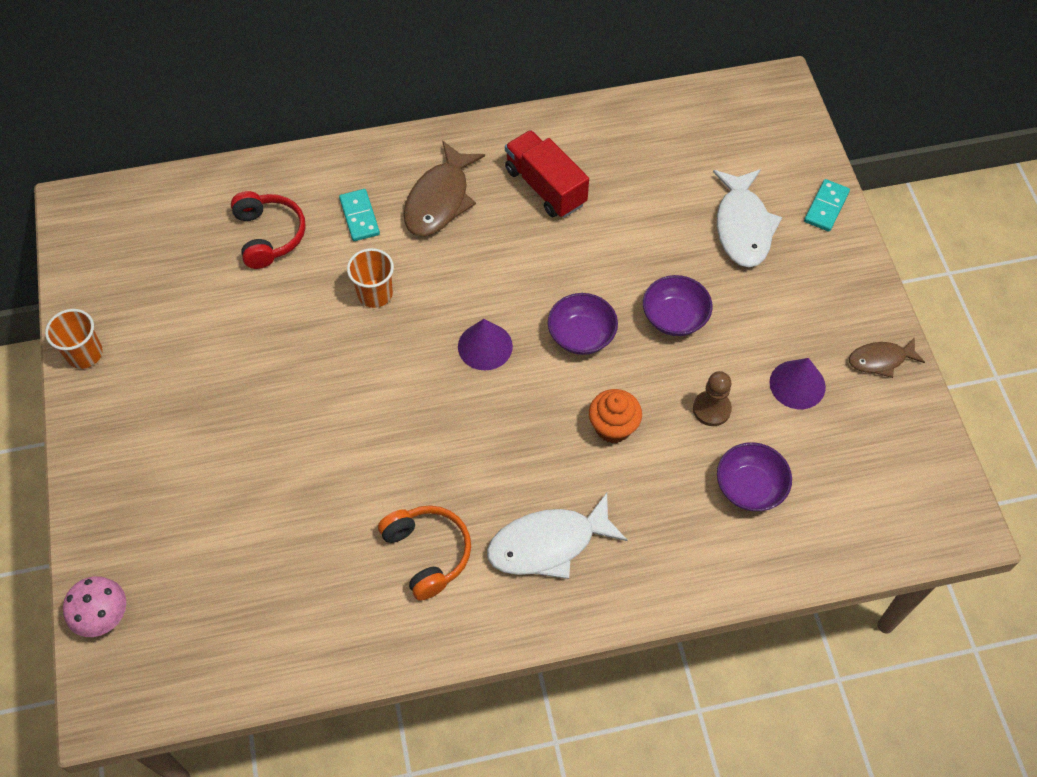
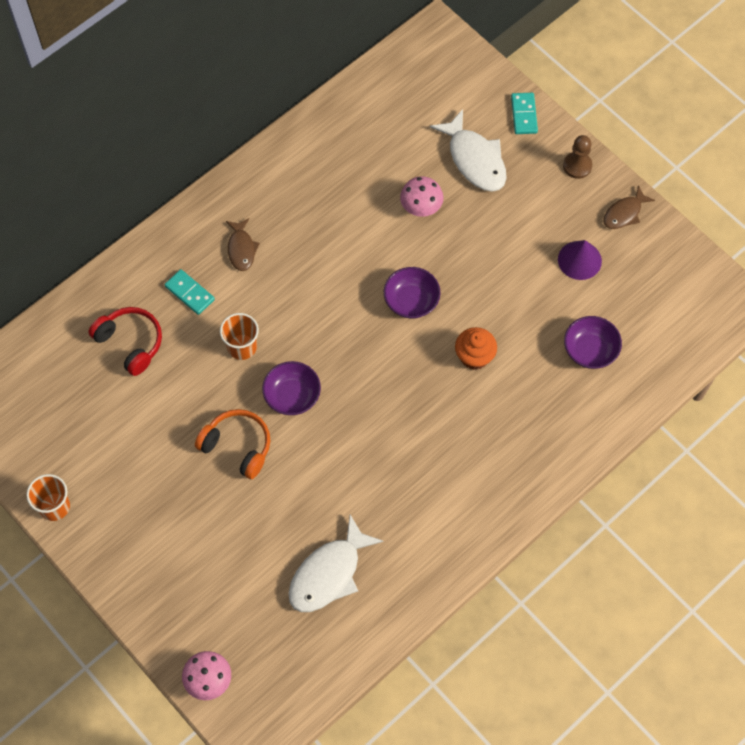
camera: 30 degrees left, 5 degrees up
orange headphones [378,505,471,601] -> orange headphones moved to [195,409,270,479]
brown fish [404,141,485,236] -> brown fish [226,218,260,271], size x0.58
purple cone [458,319,513,370] -> none
white fish [487,493,628,579] -> white fish moved to [288,515,384,612]
red truck [505,130,589,218] -> none
purple bowl [643,275,713,336] -> purple bowl moved to [262,361,321,415]
brown pawn [693,371,732,426] -> brown pawn moved to [563,135,592,179]
none -> pink mushroom [400,176,444,217]

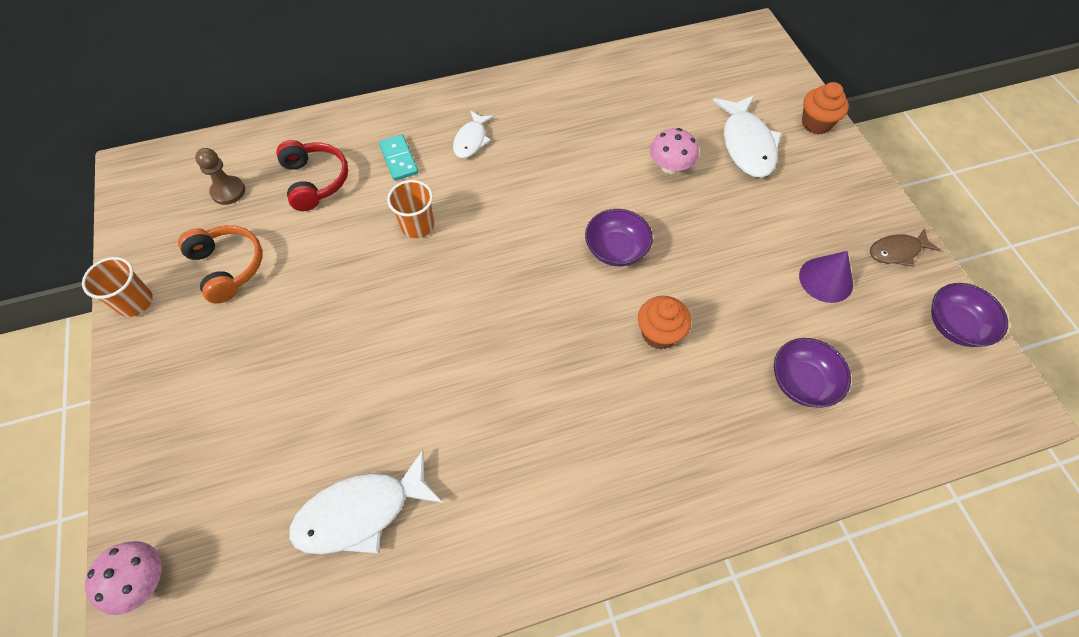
camera: 25 degrees right, 5 degrees down
orange headphones [195,409,270,479] -> orange headphones moved to [178,225,262,304]
brown fish [226,218,260,271] -> white fish [453,110,494,158]
purple bowl [262,361,321,415] -> purple bowl moved to [931,283,1008,347]
turquoise domino [511,93,538,134] -> orange cupcake [802,82,849,134]
brown pawn [563,135,592,179] -> brown pawn moved to [195,148,245,205]

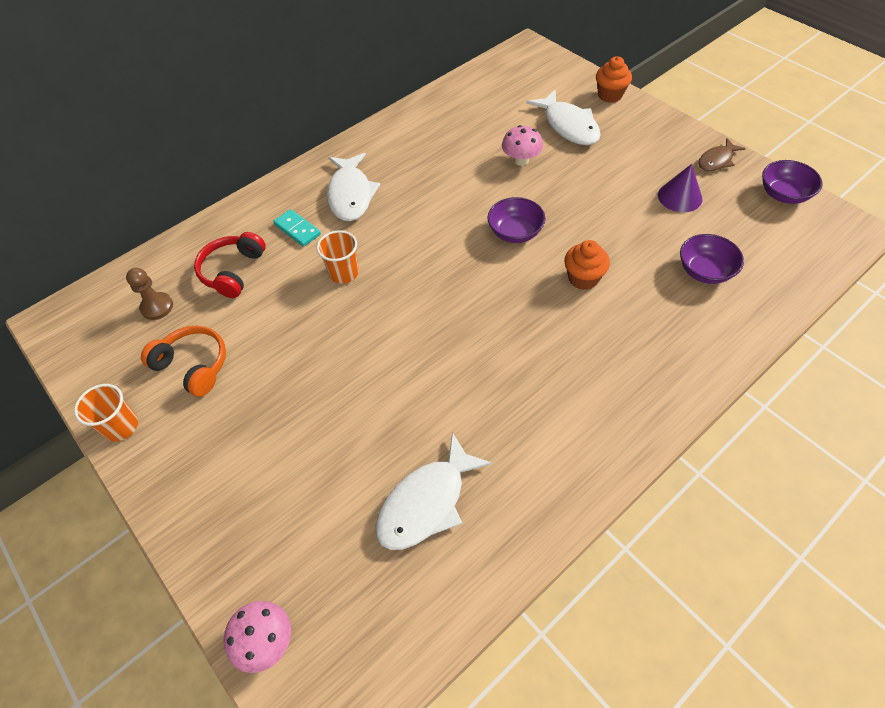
camera: 20 degrees left, 5 degrees down
red headphones [276,140,348,211] -> red headphones turned 120 degrees counterclockwise [194,232,266,298]
white fish [453,110,494,158] -> white fish [327,153,381,221], size x1.71

